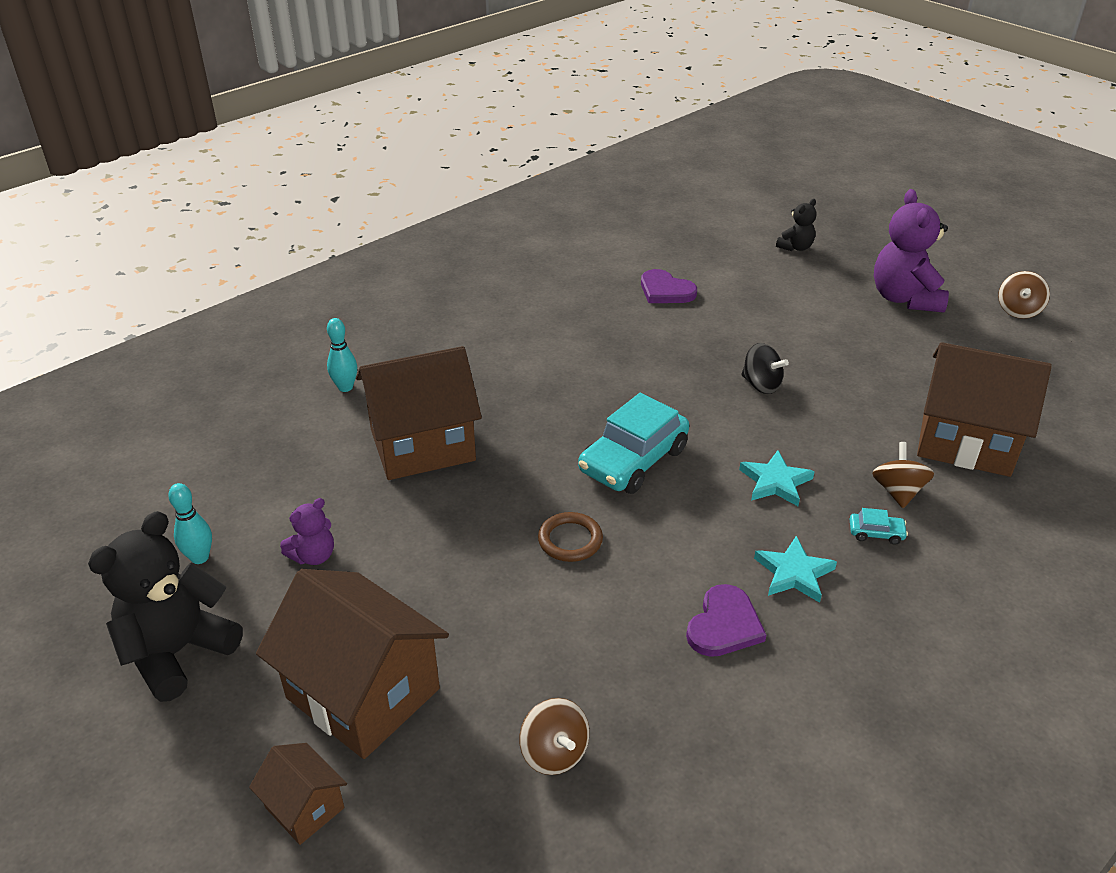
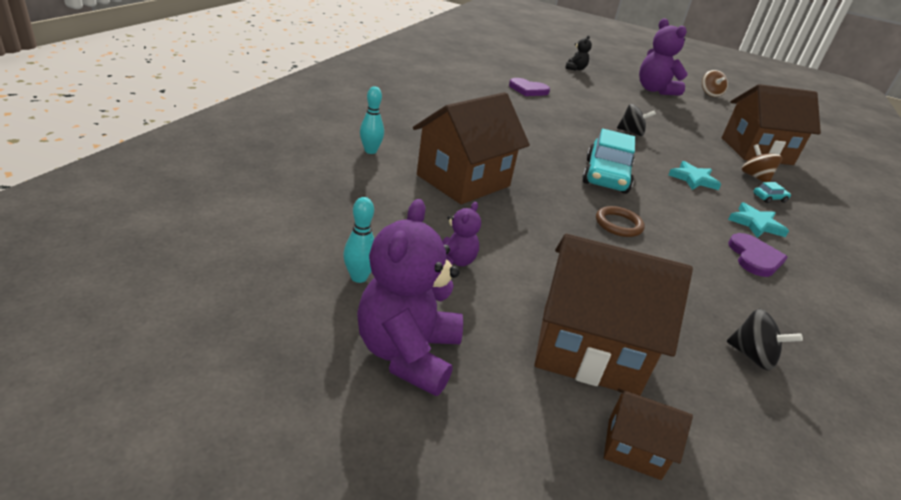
camera: 30 degrees left, 5 degrees down
black teddy bear [88,511,243,702] -> purple teddy bear [357,199,463,396]
brown spinning top [520,698,589,775] -> black spinning top [727,309,803,371]

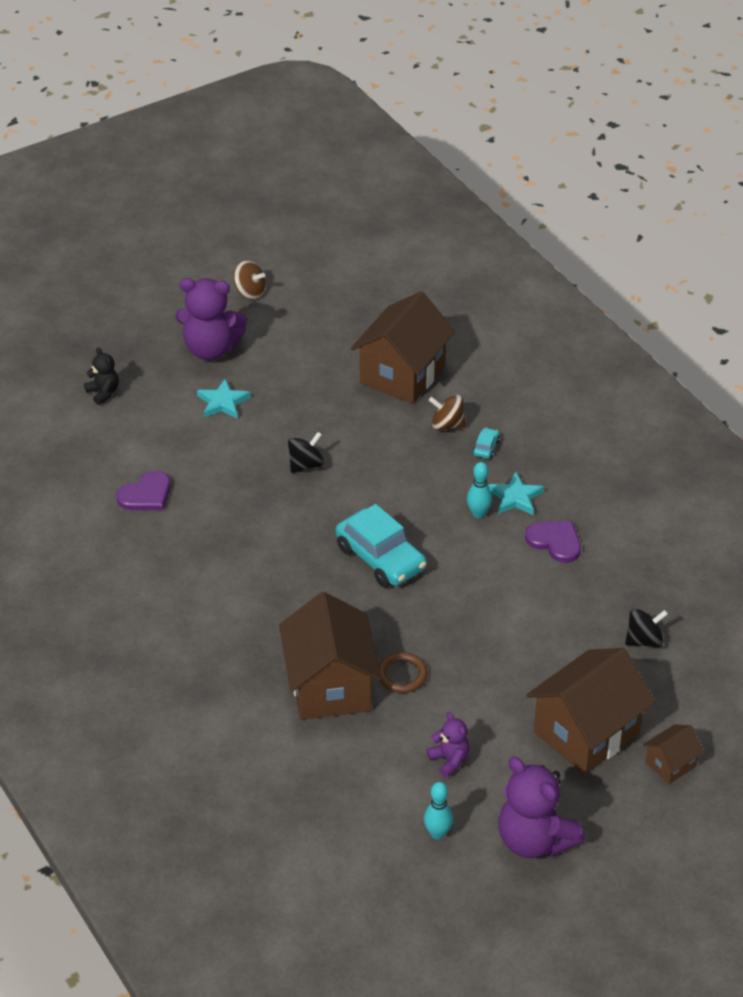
camera: 50 degrees left, 10 degrees up
turquoise bowling pin [360,87,384,154] -> turquoise bowling pin moved to [467,462,492,518]
brown ring [596,206,645,237] -> brown ring moved to [379,652,428,693]
turquoise star [669,161,721,190] -> turquoise star moved to [197,378,251,419]

